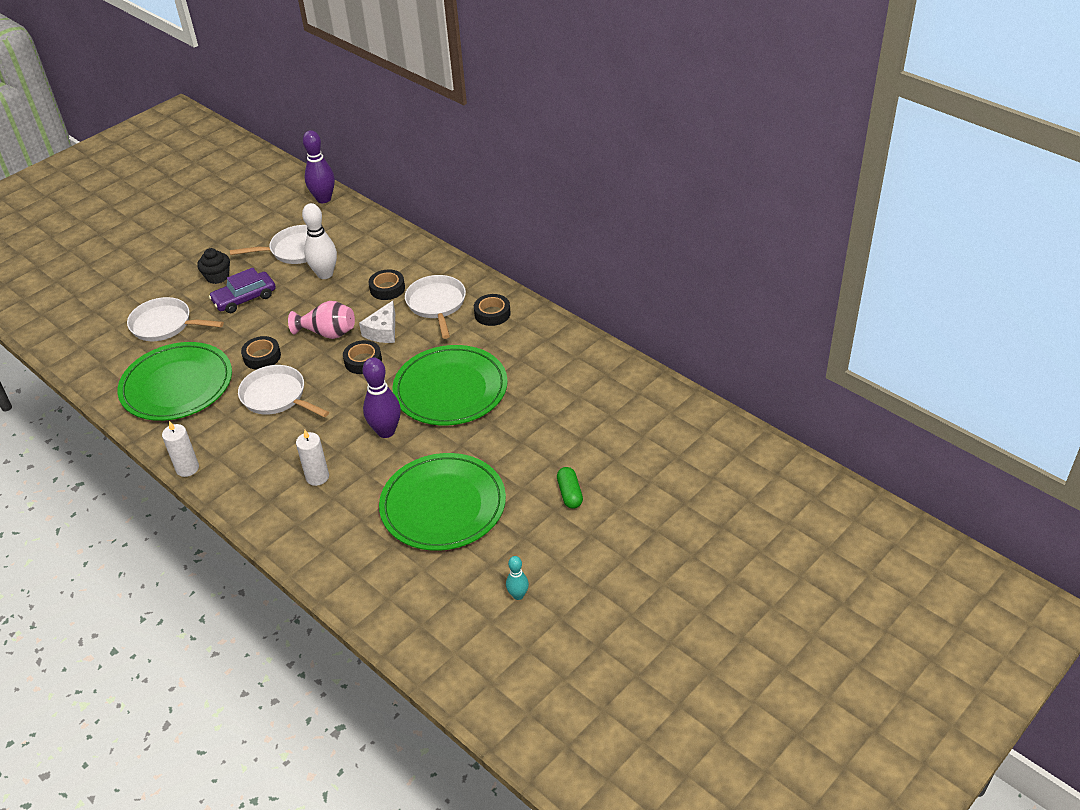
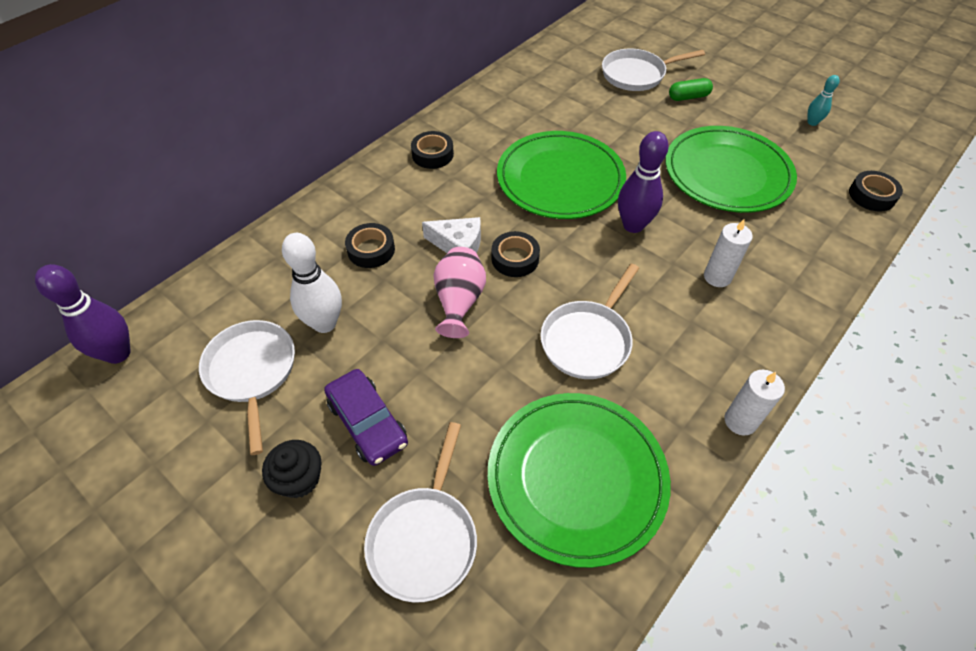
camera: 95 degrees left, 10 degrees up
black tape [241,336,281,370] -> black tape moved to [849,171,903,212]
white pan [405,275,466,339] -> white pan moved to [602,49,705,91]

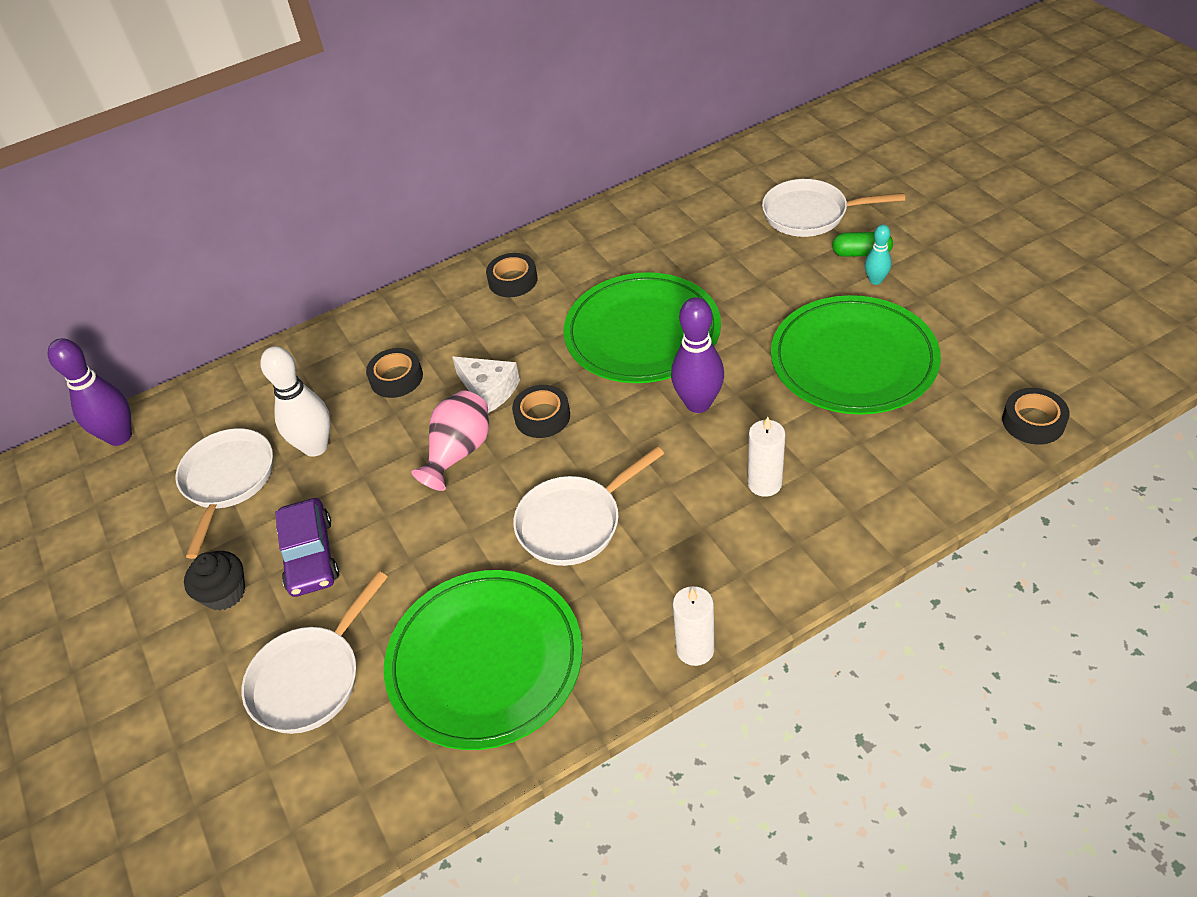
camera: 25 degrees right, 5 degrees down
turquoise bowling pin [808,75,840,126] -> turquoise bowling pin moved to [865,224,891,285]

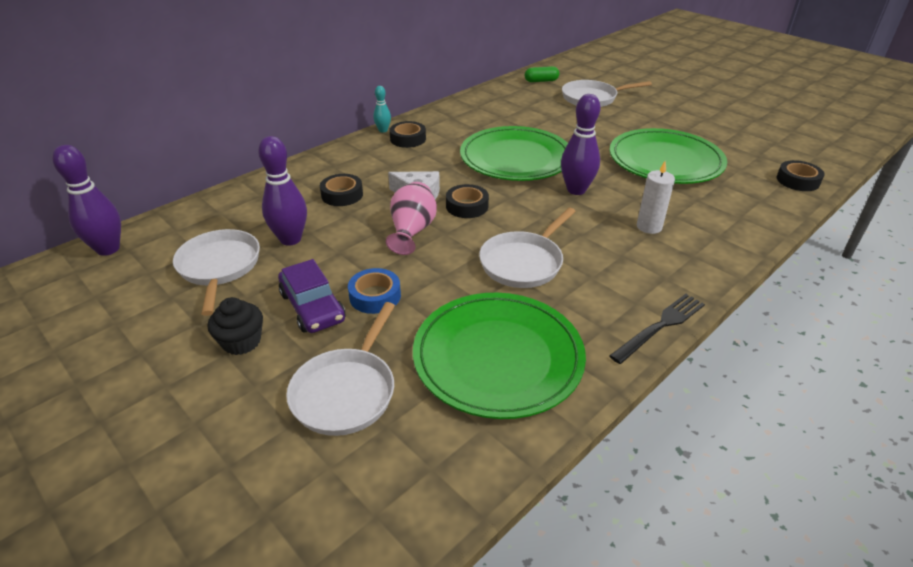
camera: 20 degrees left, 10 degrees down
white bowling pin [260,346,331,457] -> purple bowling pin [258,136,307,246]
white candle [673,586,715,666] -> black fork [609,294,705,364]
green capsule [832,232,893,257] -> green capsule moved to [525,66,559,82]
turquoise bowling pin [865,224,891,285] -> turquoise bowling pin moved to [373,86,391,133]
none -> blue tape [348,268,401,314]

